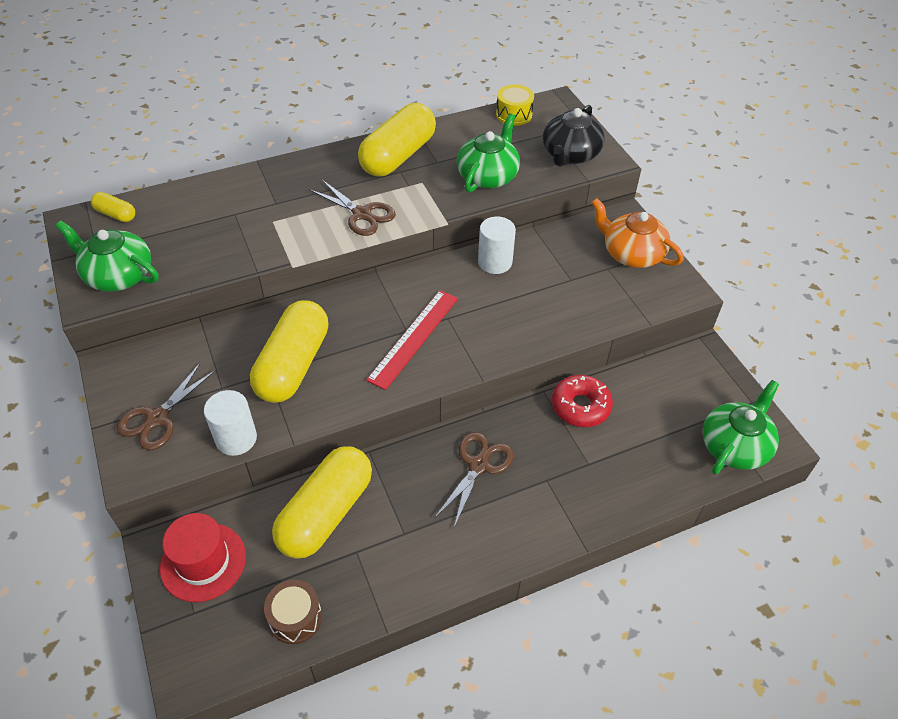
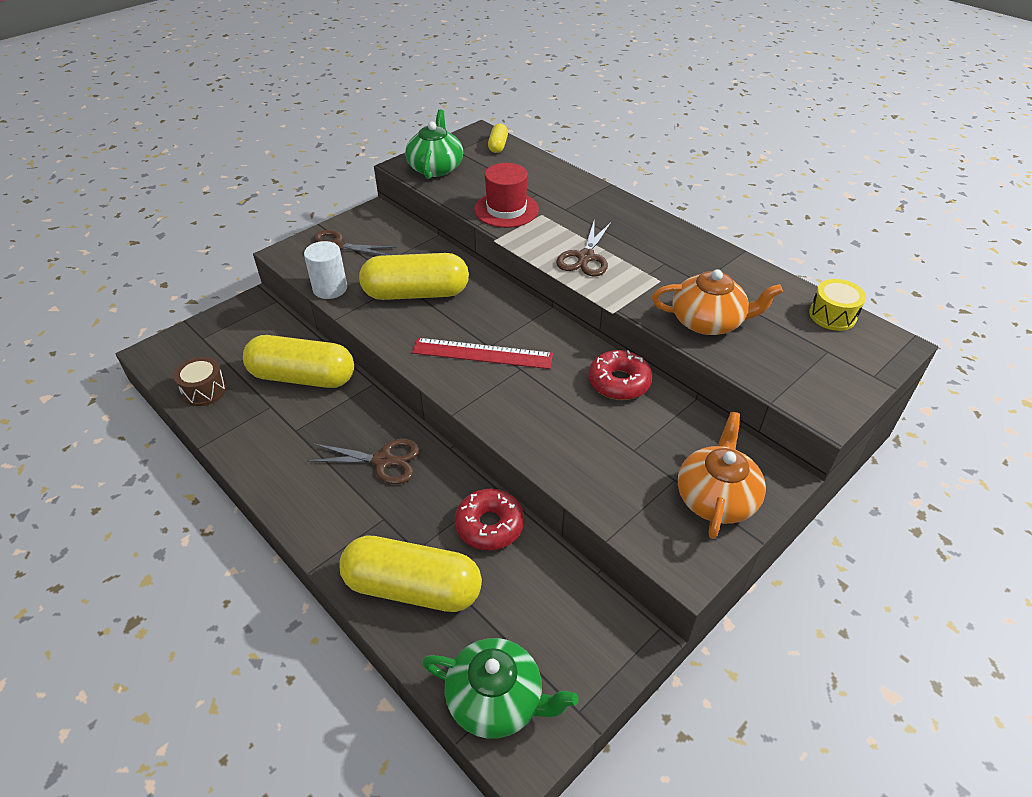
camera: 70 degrees right, 5 degrees down
red hat [160,513,246,602] -> red hat moved to [474,163,539,228]
yellow capsule [358,103,436,177] -> yellow capsule moved to [339,535,482,612]
green teapot [457,113,520,193] -> orange teapot [652,269,783,335]
white cylinder [478,217,516,274] -> red donut [588,350,652,400]
black teapot [543,105,604,167] -> none

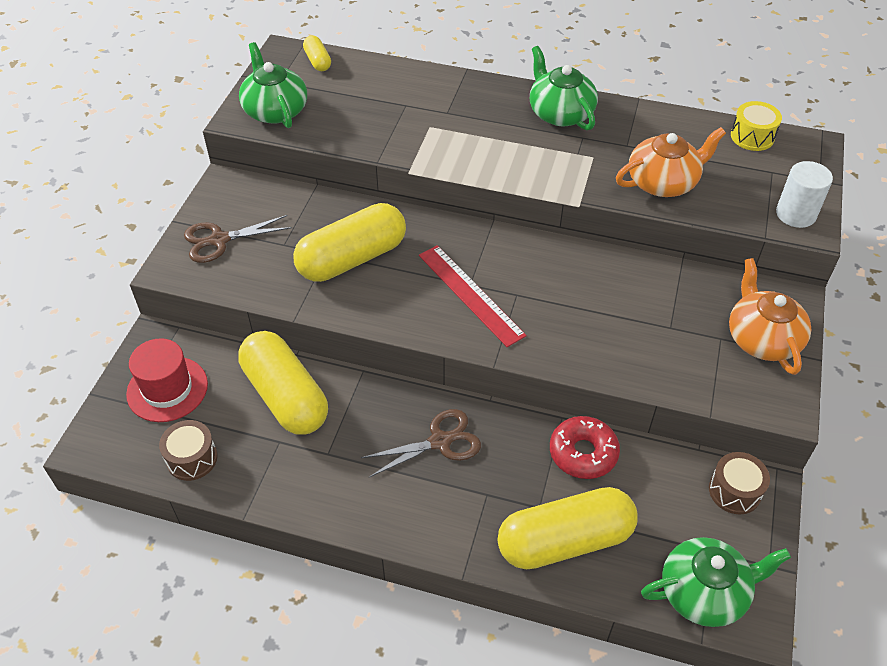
camera: 30 degrees left, 5 degrees up
yellow capsule [243,335,354,388] -> yellow capsule turned 75 degrees clockwise [238,331,328,435]
white cylinder [304,241,347,299] -> white cylinder moved to [776,161,833,228]
red ruler [412,338,553,369] -> red ruler turned 75 degrees clockwise [419,245,527,347]
red hat [474,163,539,228] -> red hat moved to [126,338,208,422]
brown scissors [556,221,612,277] -> none
red donut [588,350,652,400] -> none
none -> green teapot [530,46,598,130]
none -> brown drum [709,452,770,514]

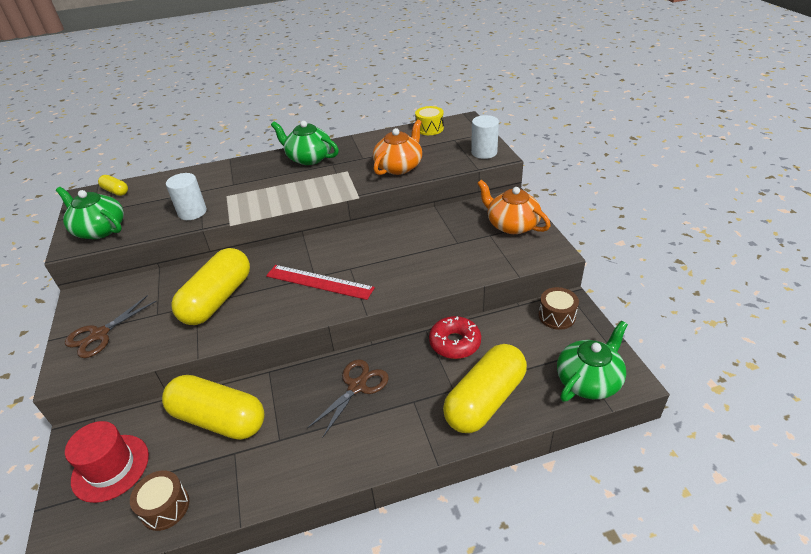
camera: 30 degrees left, 10 degrees down
none -> white cylinder [166,173,207,220]

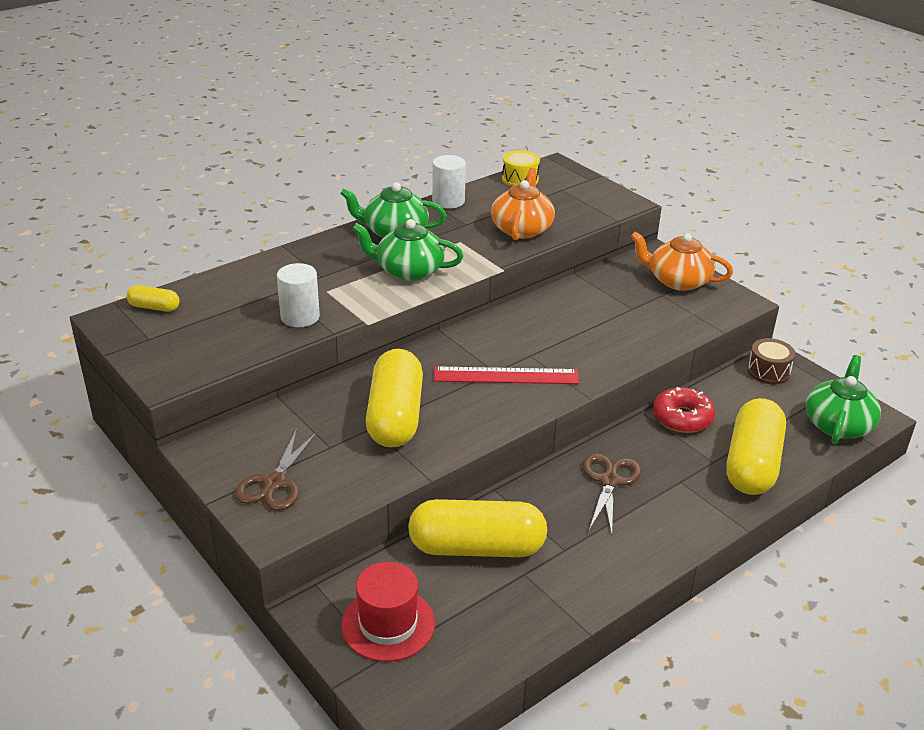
camera: 25 degrees left, 5 degrees down
green teapot [56,187,124,239] -> green teapot moved to [352,219,463,281]
brown drum [130,470,189,531] -> none
white cylinder [471,115,499,159] -> white cylinder moved to [432,155,466,209]

